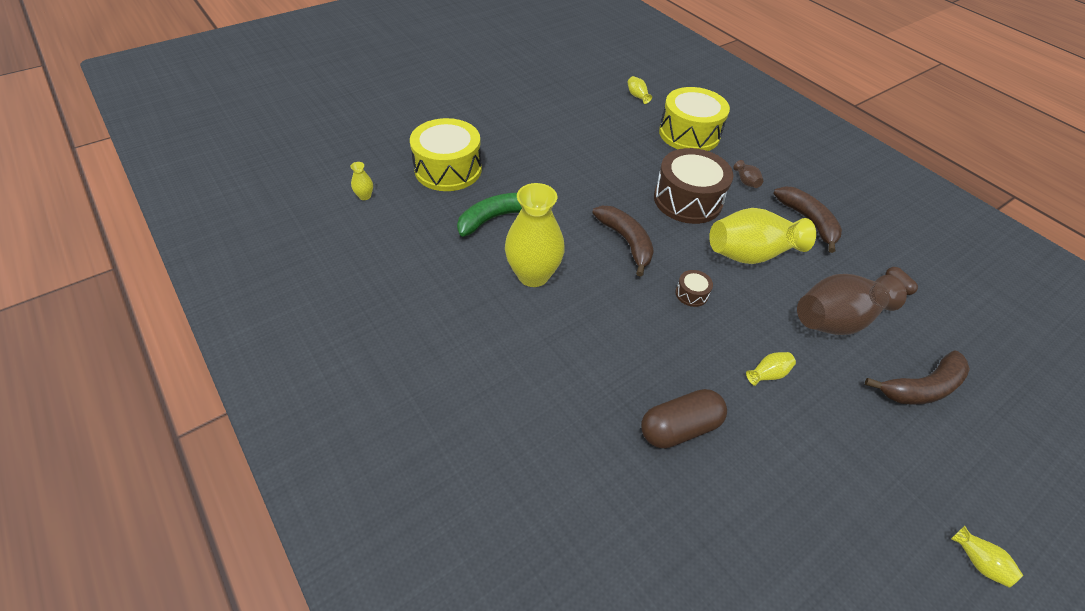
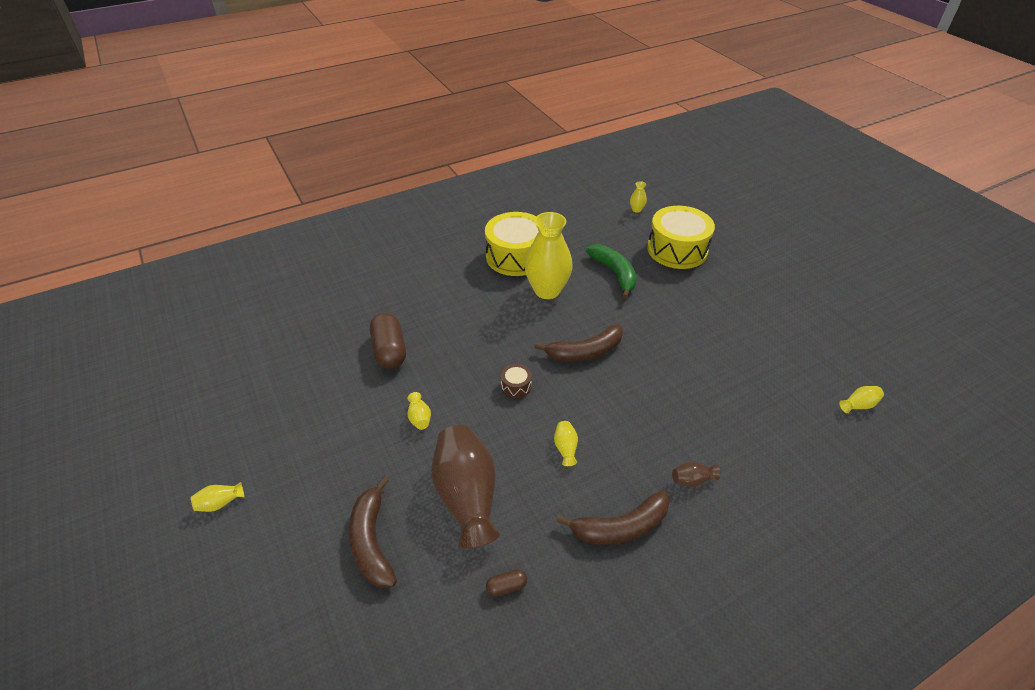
camera: 100 degrees right, 5 degrees down
brown drum [654,148,733,224] -> none
yellow drum [659,87,730,151] -> yellow drum moved to [485,212,539,276]
yellow vase [709,208,816,264] -> yellow vase [554,421,578,466], size x0.41

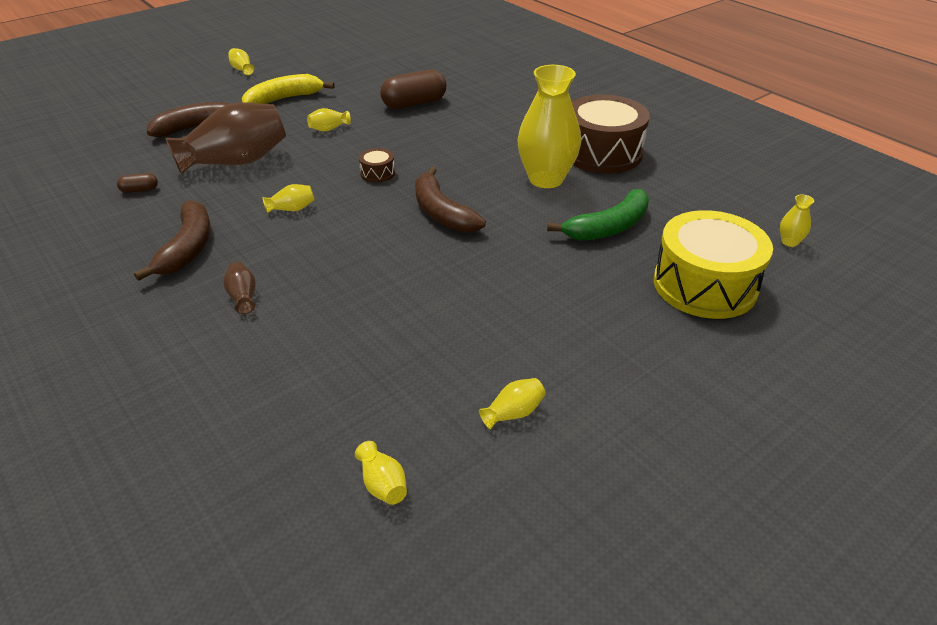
camera: 80 degrees right, 5 degrees down
yellow drum [485,212,539,276] -> brown drum [572,95,650,174]
brown capsule [486,569,527,597] -> brown capsule turned 75 degrees counterclockwise [117,173,158,193]
brown banana [557,490,670,545] -> brown banana turned 150 degrees counterclockwise [134,200,211,281]
none -> yellow banana [242,74,335,104]
none -> yellow vase [479,378,546,429]

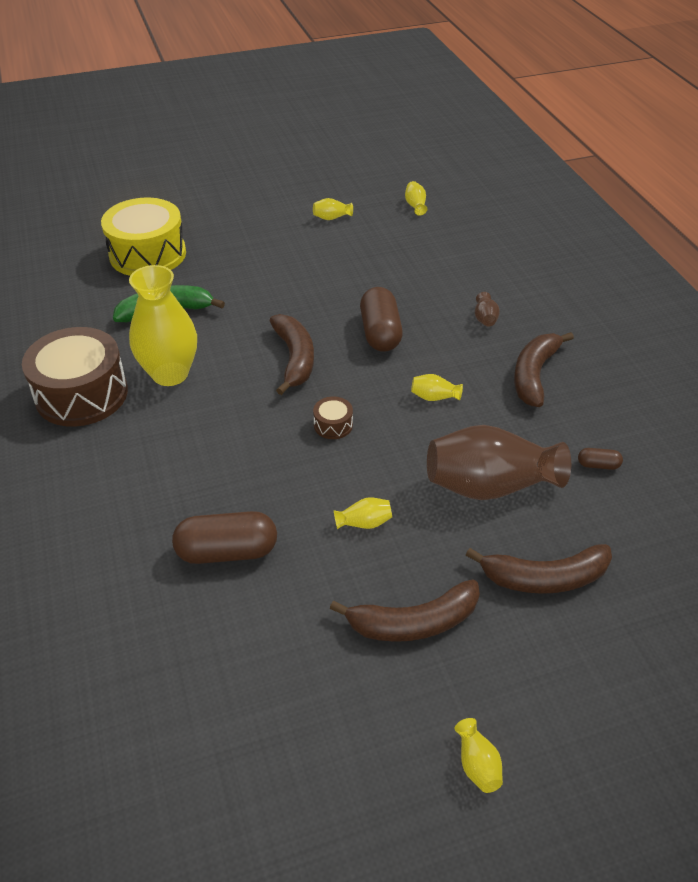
camera: 160 degrees left, 5 degrees up
yellow banana [242,74,335,104] -> brown banana [330,579,480,642]
yellow vase [780,194,814,247] -> none
none -> brown capsule [360,287,403,352]

